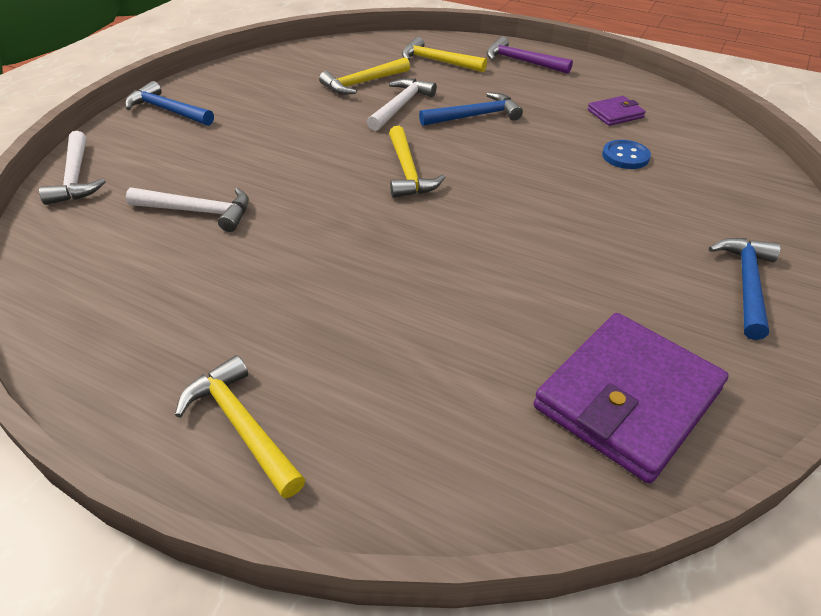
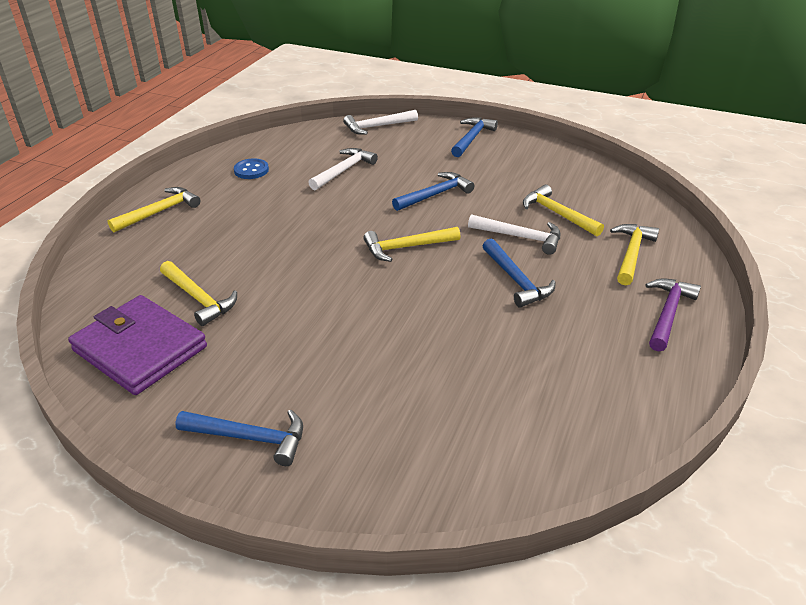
camera: 85 degrees right, 5 degrees down
white hammer [126,188,249,232] -> white hammer turned 150 degrees counterclockwise [308,148,378,190]
purple wallet [588,96,646,126] -> none
blue button [602,140,651,169] -> blue button moved to [234,158,269,179]
none -> yellow hammer [160,261,237,326]
none -> blue hammer [392,172,474,211]

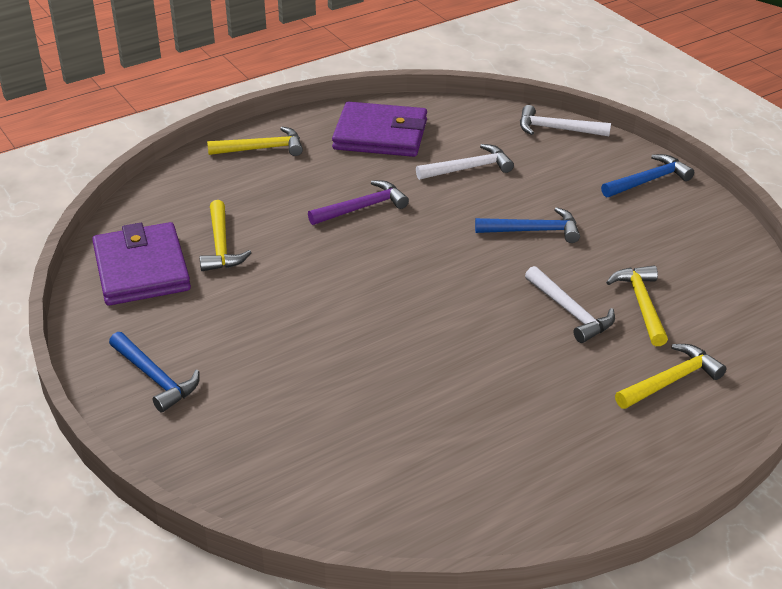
camera: 35 degrees right, 0 degrees up
blue button [234,158,269,179] -> purple wallet [332,102,427,157]
yellow hammer [363,227,460,262] -> none
blue hammer [483,238,556,308] -> none
purple hammer [645,278,701,352] -> purple hammer moved to [308,180,409,225]

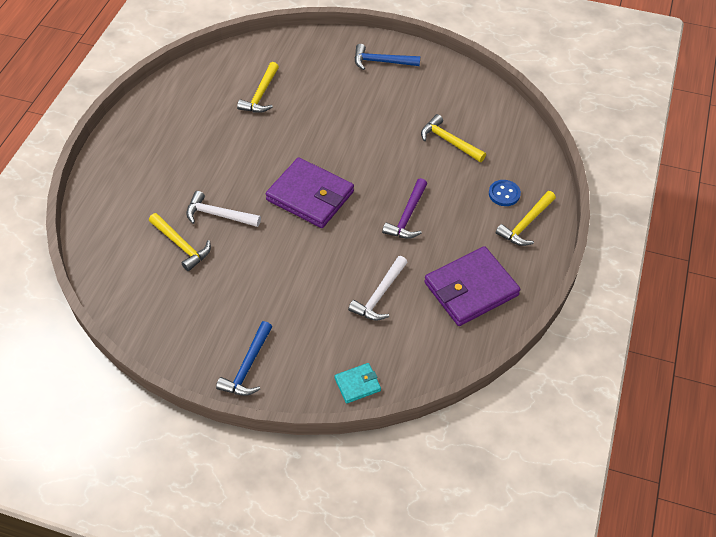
camera: 140 degrees right, 15 degrees up
purple wallet [92,222,191,306] -> purple wallet moved to [266,157,354,228]
blue hammer [475,207,580,243] -> none
white hammer [520,105,611,136] -> turquoise wallet [335,363,381,404]
yellow hammer [615,344,726,409] -> yellow hammer moved to [237,62,279,113]
none -> blue button [489,180,521,206]

